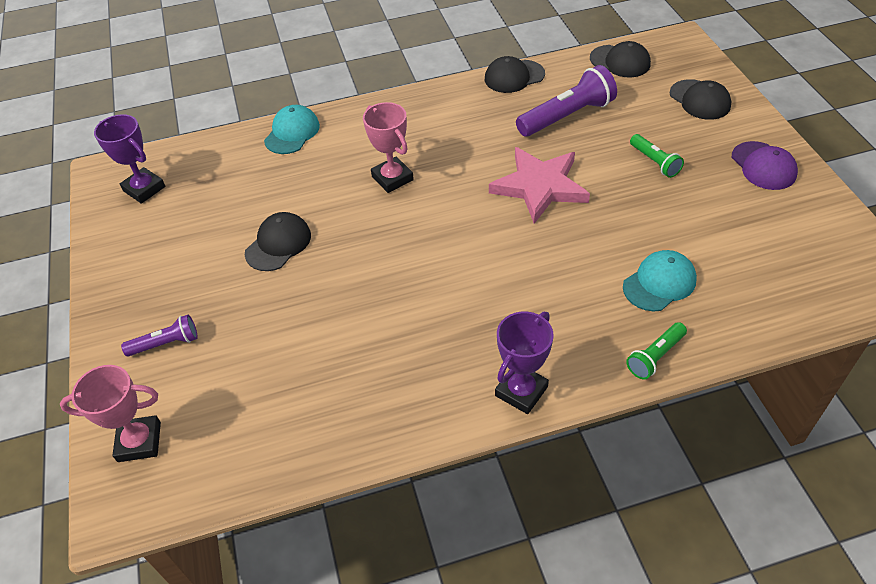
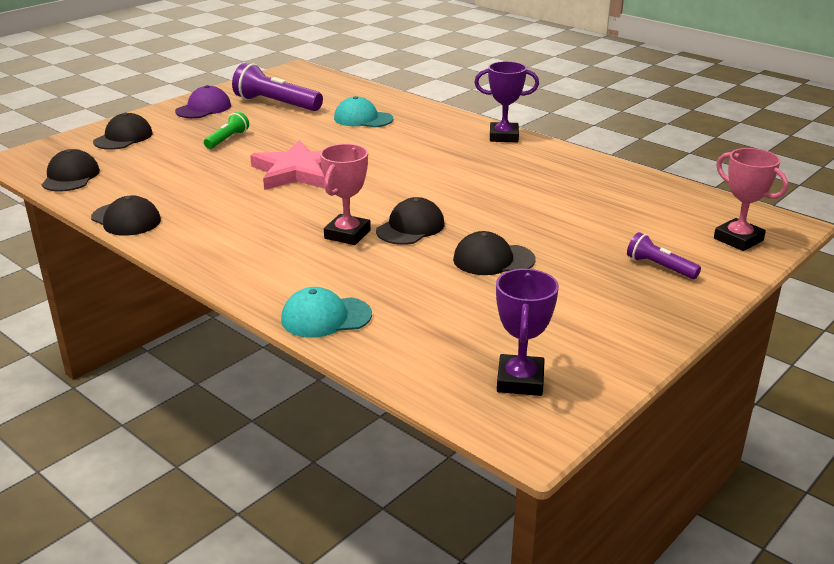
camera: 125 degrees left, 20 degrees down
purple flashlight [516,65,617,137] -> purple flashlight moved to [232,63,323,111]
green flashlight [626,322,687,379] -> none
none -> black cap [376,197,445,245]

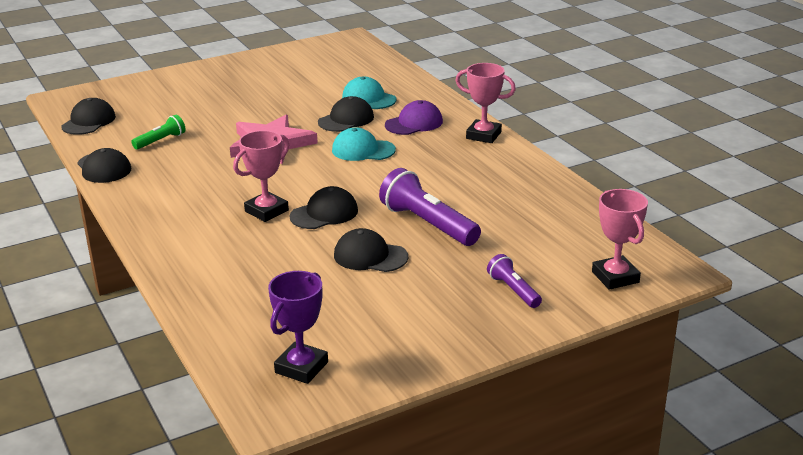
camera: 20 degrees right, 0 degrees up
black cap [93,112,153,150] -> black cap moved to [318,96,374,132]
purple cap [175,85,231,118] -> purple cap moved to [385,100,443,135]
green flashlight [204,112,249,149] -> green flashlight moved to [131,115,185,150]
purple flashlight [232,63,323,111] -> purple flashlight moved to [379,168,481,246]
turquoise cap [281,287,372,338] -> turquoise cap moved to [332,127,396,161]
purple trophy [474,61,539,142] -> pink trophy [455,63,516,143]

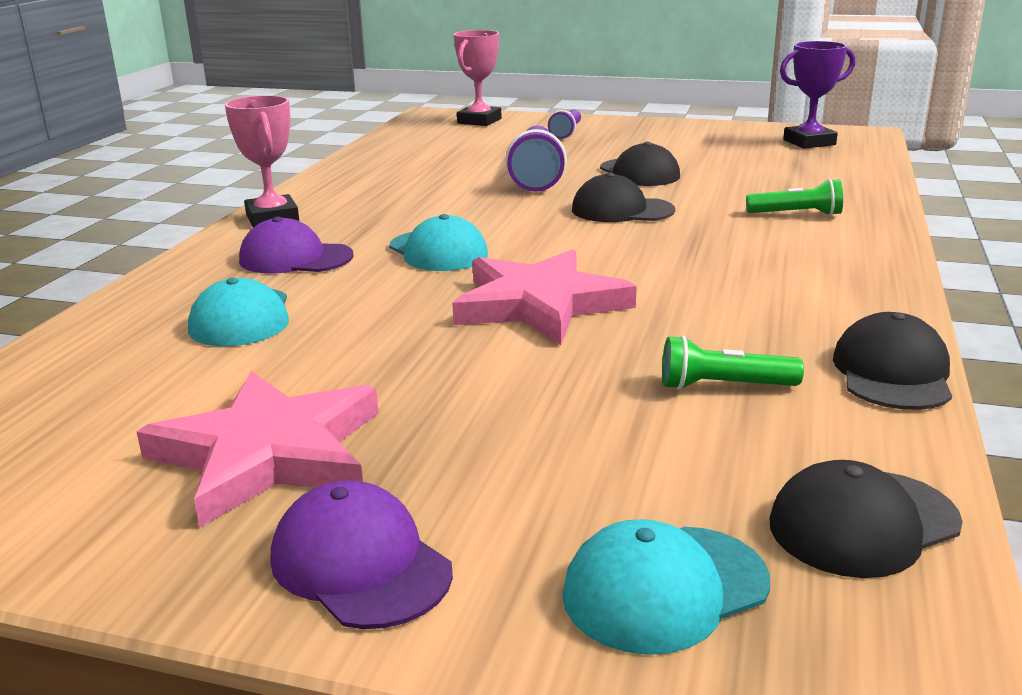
camera: 135 degrees left, 5 degrees down
pink trophy [233,130,289,222] -> none
black cap [318,96,374,132] -> none
none -> pink star [137,371,379,527]
none -> purple cap [271,480,453,629]
none -> turquoise cap [562,519,770,655]
none -> green flashlight [746,179,843,216]

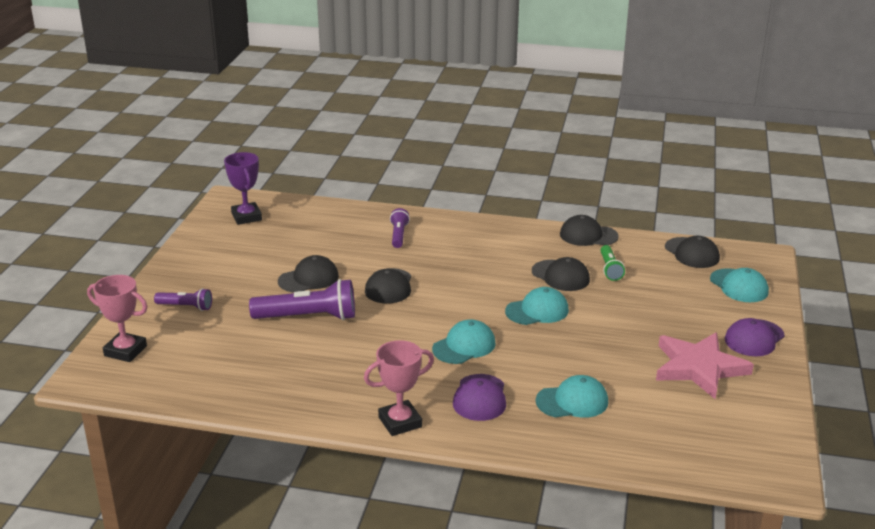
camera: 95 degrees left, 5 degrees up
pink star [452,249,637,345] -> turquoise cap [505,287,569,325]
green flashlight [746,179,843,216] -> purple flashlight [390,208,410,248]
none -> black cap [532,257,590,291]

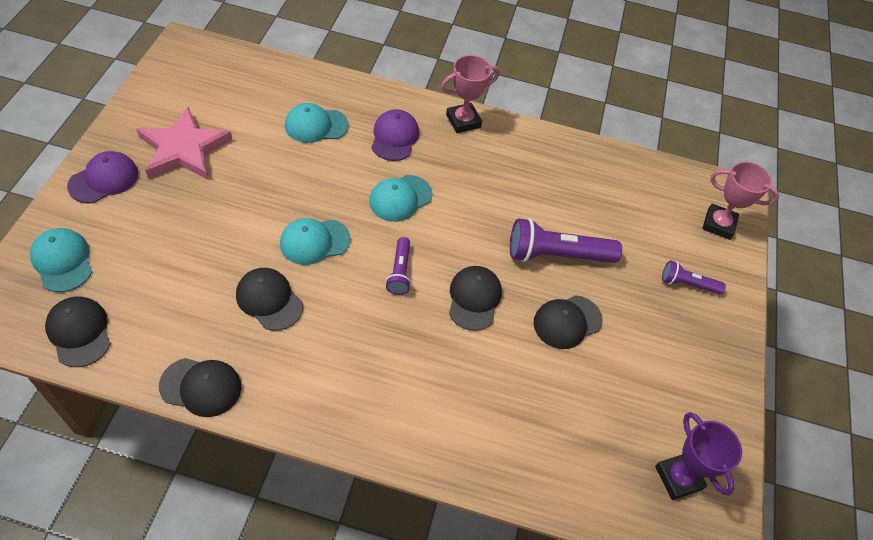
camera: 175 degrees right, 25 degrees up
purple flashlight [390,208,410,248] -> purple flashlight moved to [386,237,411,295]
green flashlight [600,245,625,281] -> none

